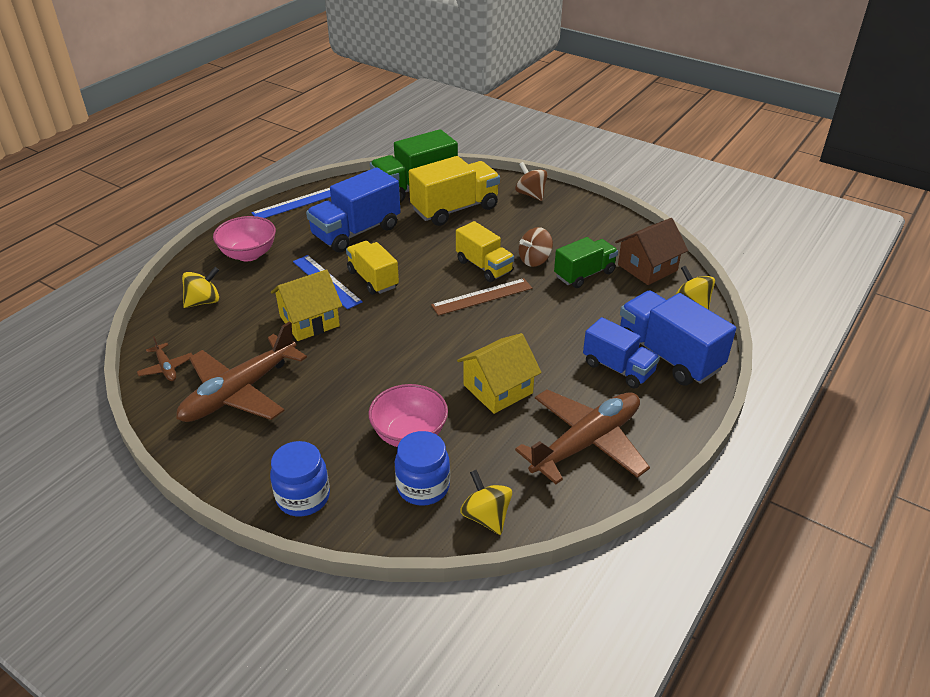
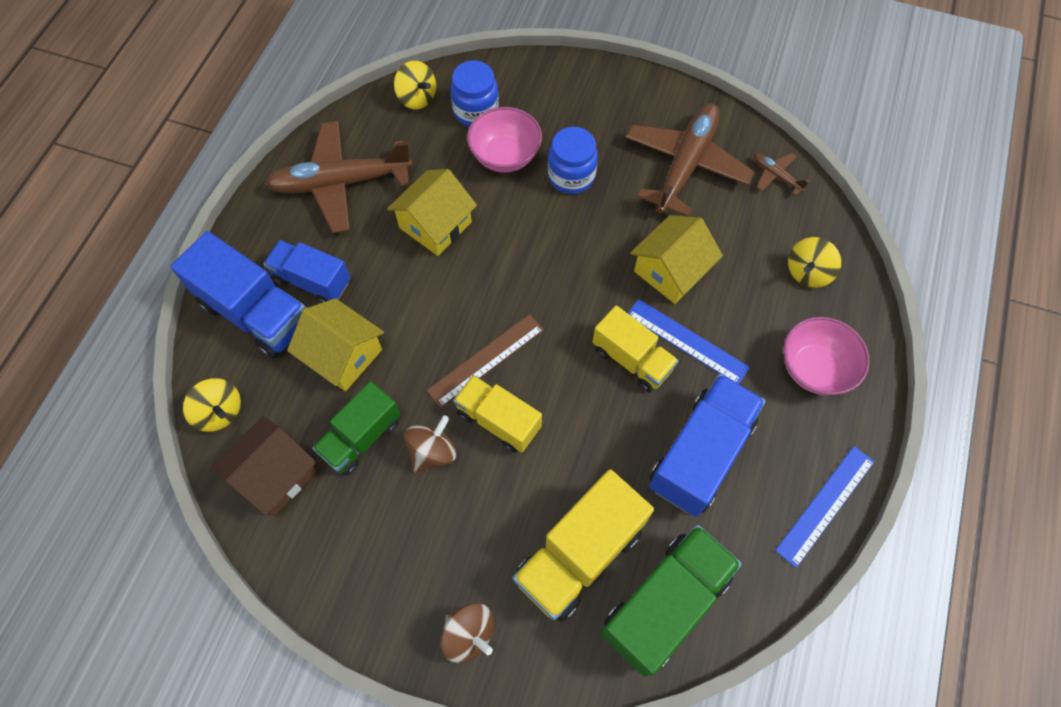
camera: 165 degrees right, 25 degrees up
blue jar [270,441,330,516] -> blue jar moved to [548,127,598,194]
brown plane [515,390,650,484] -> brown plane turned 45 degrees clockwise [265,121,413,233]
none -> yellow house [287,298,384,391]

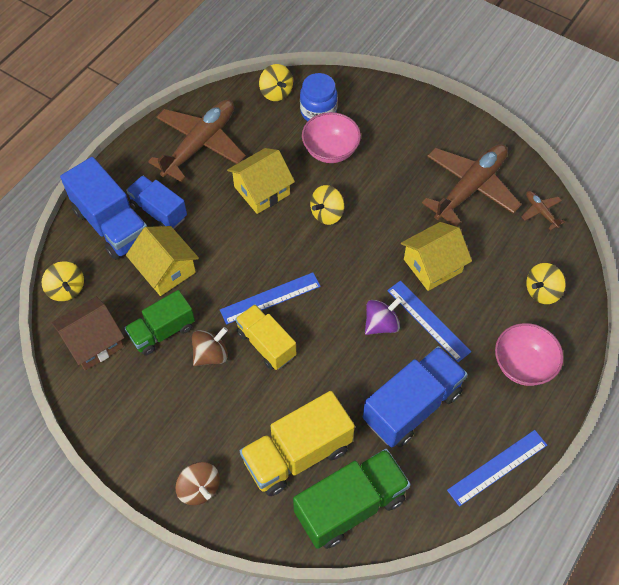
camera: 15 degrees right, 5 degrees down
brown plane [265,121,413,233] -> brown plane turned 120 degrees clockwise [148,100,246,182]
brown ruler [427,314,544,408] -> blue ruler [220,272,321,325]
blue jar [548,127,598,194] -> none
yellow truck [593,305,679,392] -> purple spinning top [365,297,403,335]
none -> yellow spinning top [310,185,344,225]

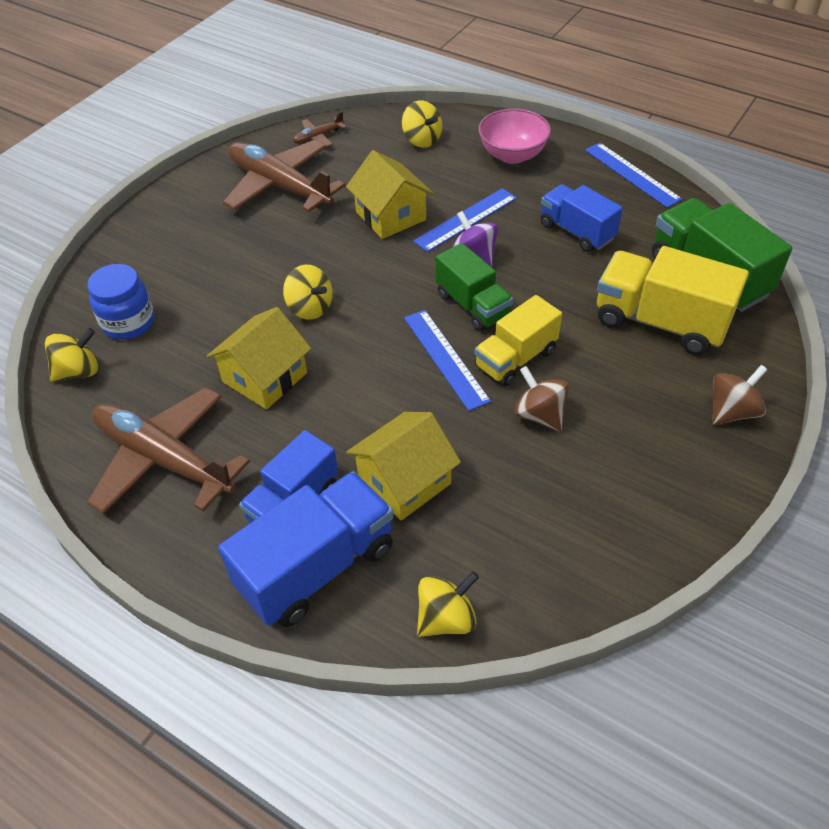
camera: 90 degrees left, 10 degrees down
brown house [51,297,124,371] -> none
green truck [124,290,195,356] -> green truck moved to [436,243,513,331]
yellow house [227,148,295,214] -> yellow house turned 75 degrees clockwise [207,307,311,410]
yellow truck [240,391,355,496] -> yellow truck turned 150 degrees clockwise [597,246,749,355]
pink bowl [302,112,361,163] -> none
blue truck [363,346,468,448] -> blue truck [541,184,623,252], size x0.65

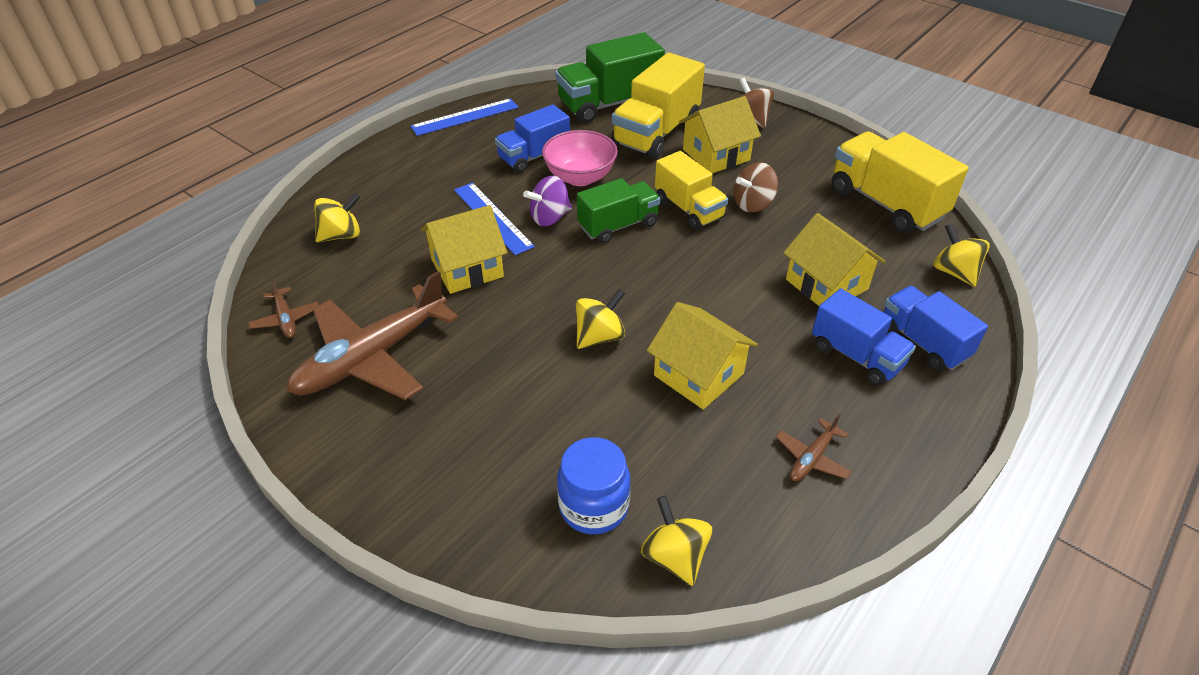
camera: 85 degrees left, 5 degrees down
brown plane [87,387,250,514] -> brown plane [776,414,852,481], size x0.43
blue truck [218,471,394,627] -> blue truck [883,286,988,371], size x0.65
blue ruler [404,310,491,411] -> none
pink bowl [478,108,551,164] -> pink bowl moved to [542,130,618,186]
none -> yellow house [679,96,761,174]
none -> yellow truck [831,131,968,233]

